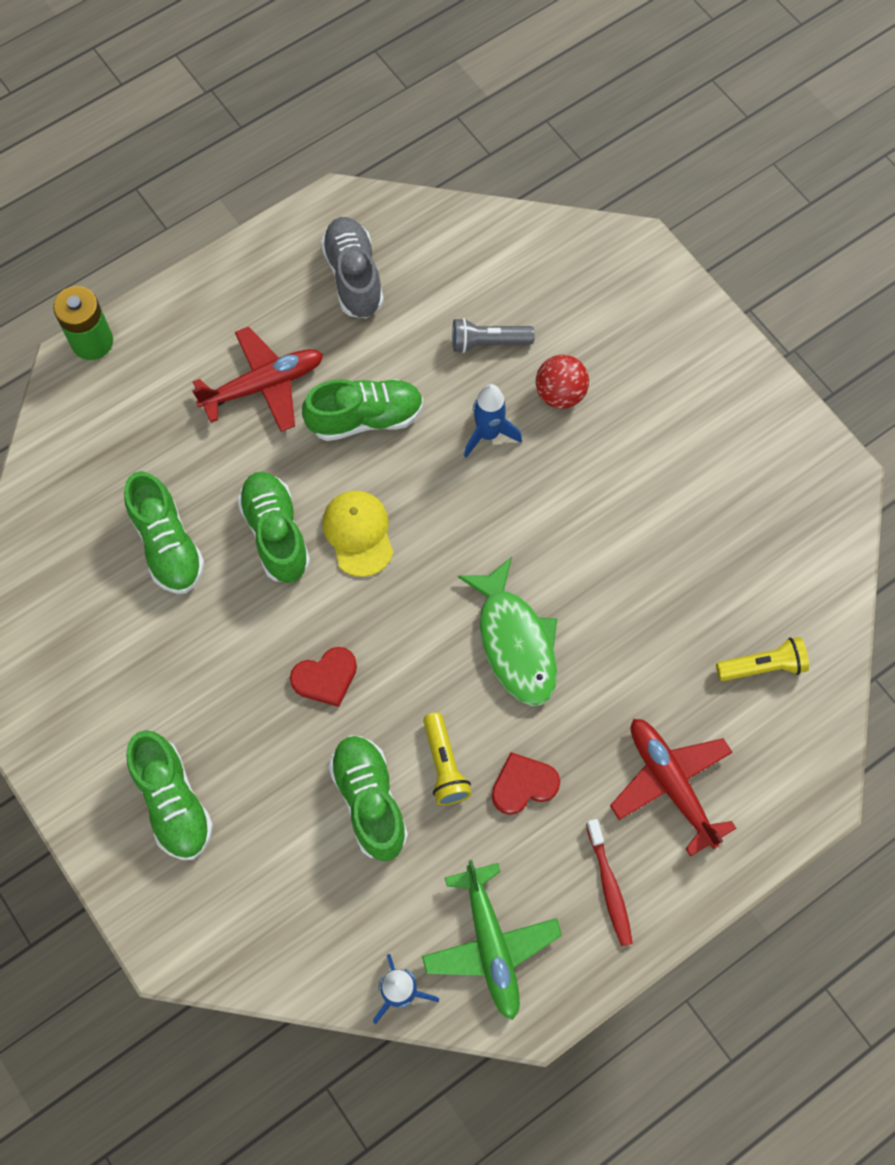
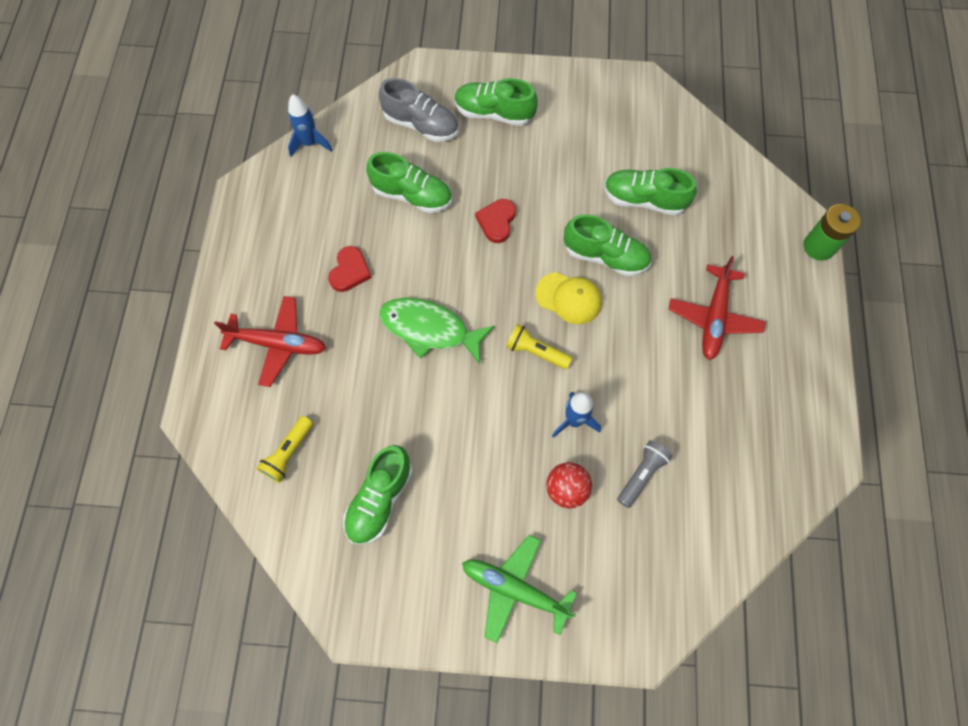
camera: 130 degrees right, 0 degrees up
green shoe [302,379,423,441] -> green shoe moved to [343,445,413,545]
grey shoe [321,217,384,319] -> grey shoe moved to [379,78,459,142]
green plane [422,860,562,1020] -> green plane moved to [462,535,577,643]
yellow flashlight [423,712,472,805] -> yellow flashlight moved to [506,324,572,369]
red toothbrush [586,819,633,946] -> none

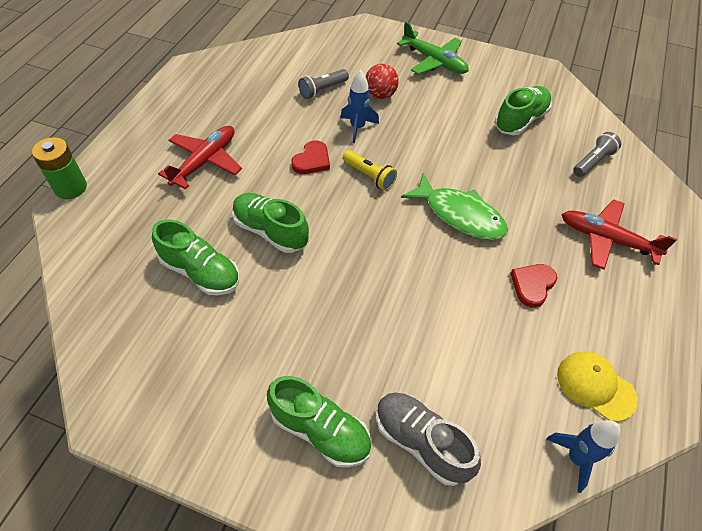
camera: 165 degrees left, 15 degrees down
yellow flashlight [257,416,313,483] -> grey flashlight [573,132,621,177]
green shoe [366,152,452,213] -> none
red heart [475,199,516,243] -> red heart moved to [291,140,330,174]
yellow cap [535,272,602,324] -> yellow cap moved to [557,351,638,422]

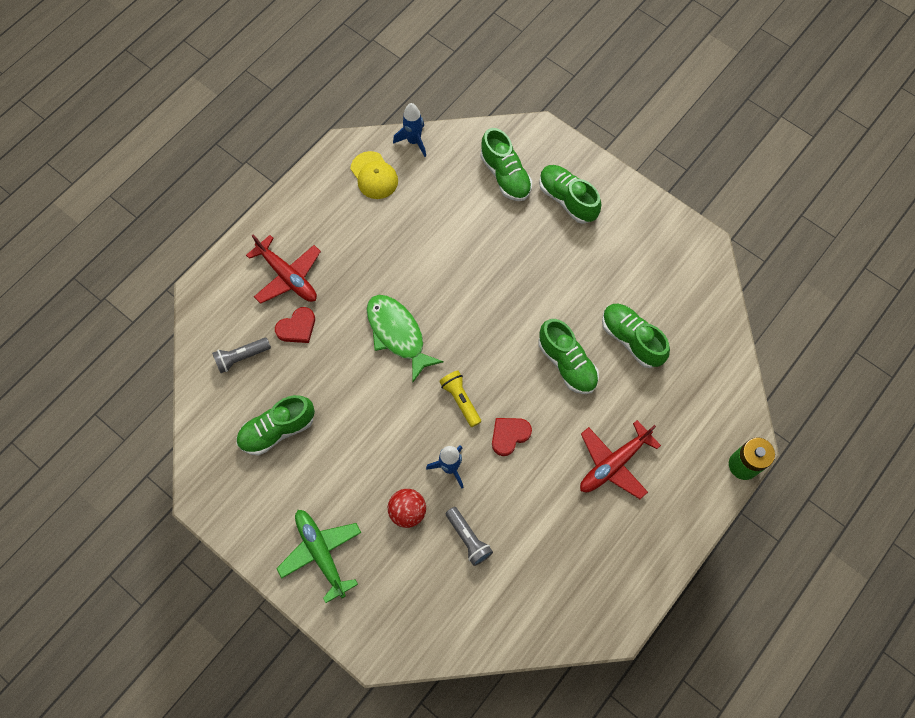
camera: 160 degrees left, 15 degrees up
grey flashlight [299,69,349,99] -> grey flashlight turned 75 degrees clockwise [446,507,493,566]
grey shoe [376,393,481,486] -> green shoe [480,128,532,201]
red heart [510,264,557,308] -> red heart moved to [275,307,315,343]

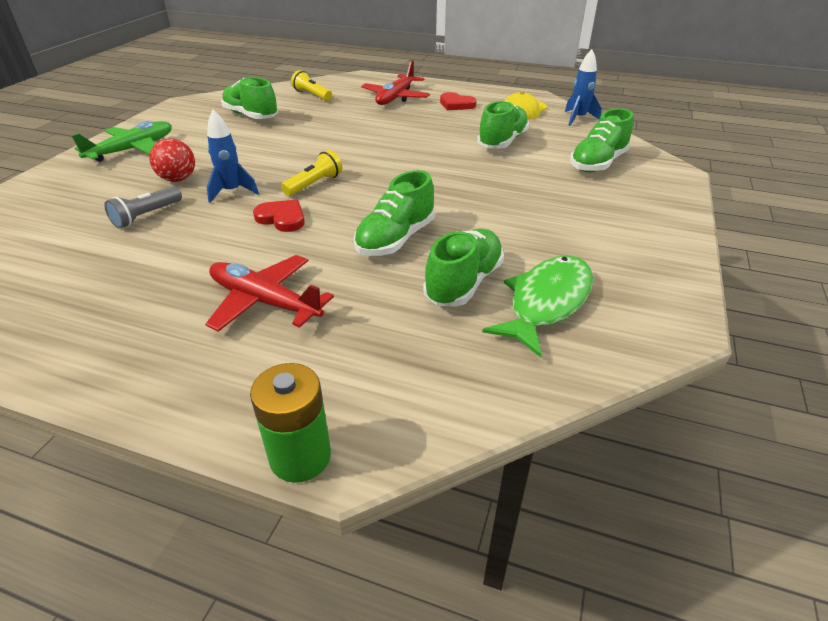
camera: 70 degrees right, 30 degrees down
grey flashlight [212,338,271,373] -> yellow flashlight [291,70,332,101]
red heart [275,307,315,343] -> red heart moved to [440,92,477,110]
green fish [367,295,444,382] -> green fish moved to [482,255,593,357]
green shoe [539,165,601,224] -> green shoe moved to [477,101,530,148]

